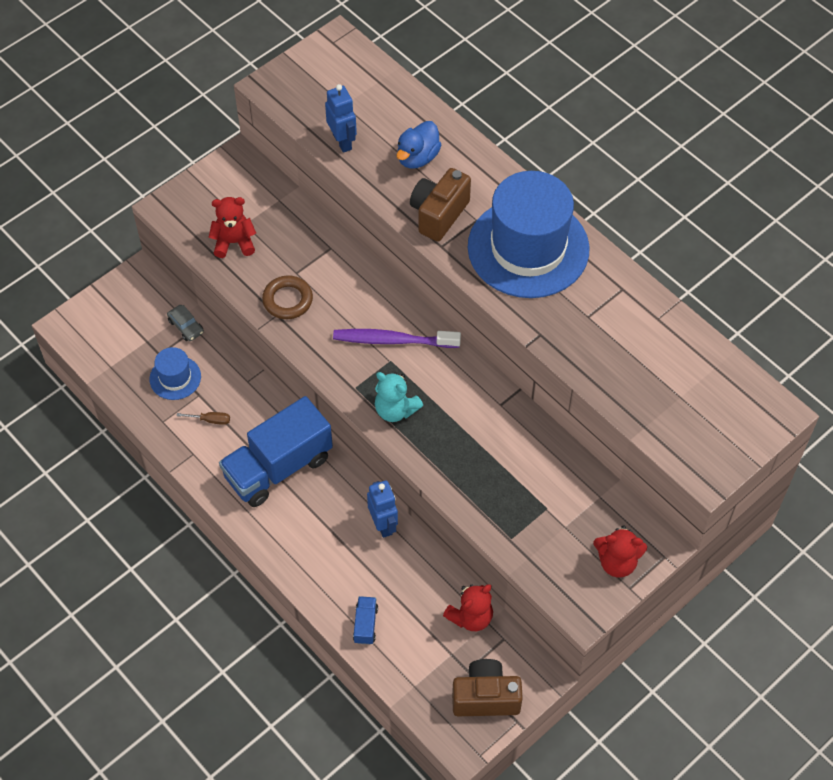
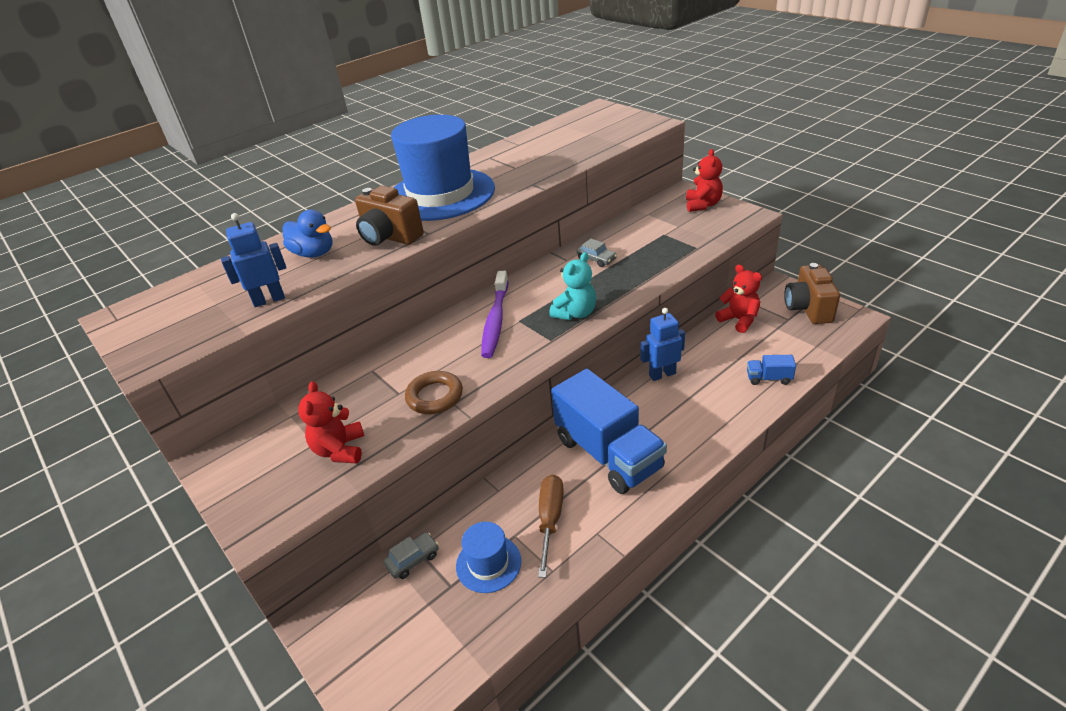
camera: 85 degrees left, 20 degrees down
brown screwdriver [177,412,230,425] -> brown screwdriver [538,475,564,578], size x1.79
none -> grey car [576,239,617,267]

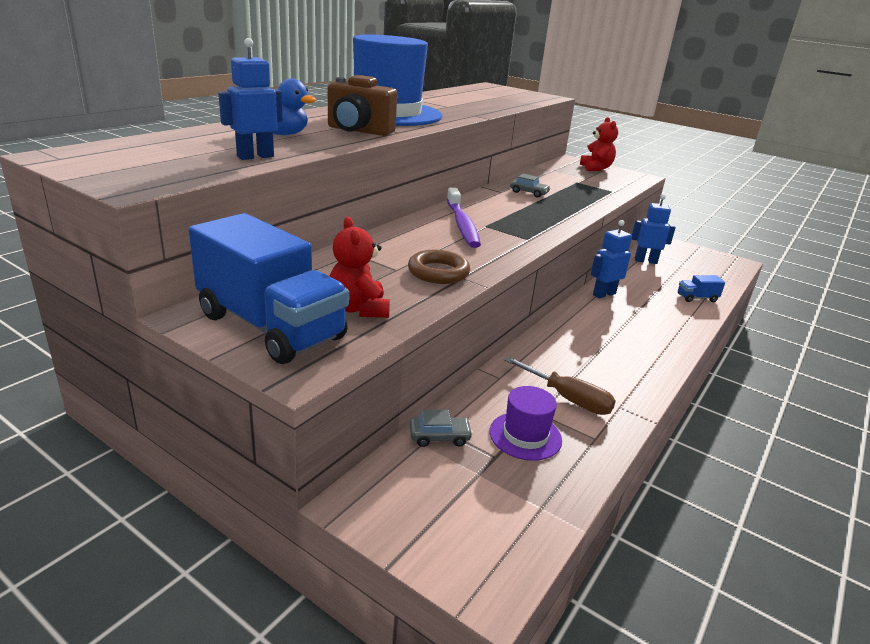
camera: 20 degrees left, 10 degrees down
grey car [383,532,439,579] -> grey car turned 45 degrees clockwise [410,410,473,447]
blue hat [456,522,521,593] -> purple hat [489,386,562,461]
brown screwdriver [538,475,564,578] -> brown screwdriver turned 135 degrees clockwise [504,356,616,415]
turquoise teddy bear [549,252,596,320] -> none
blue truck [551,369,667,494] -> blue truck moved to [189,213,349,364]
red teddy bear [715,265,762,333] -> blue robot [632,194,676,264]
brown camera [784,263,840,324] -> none

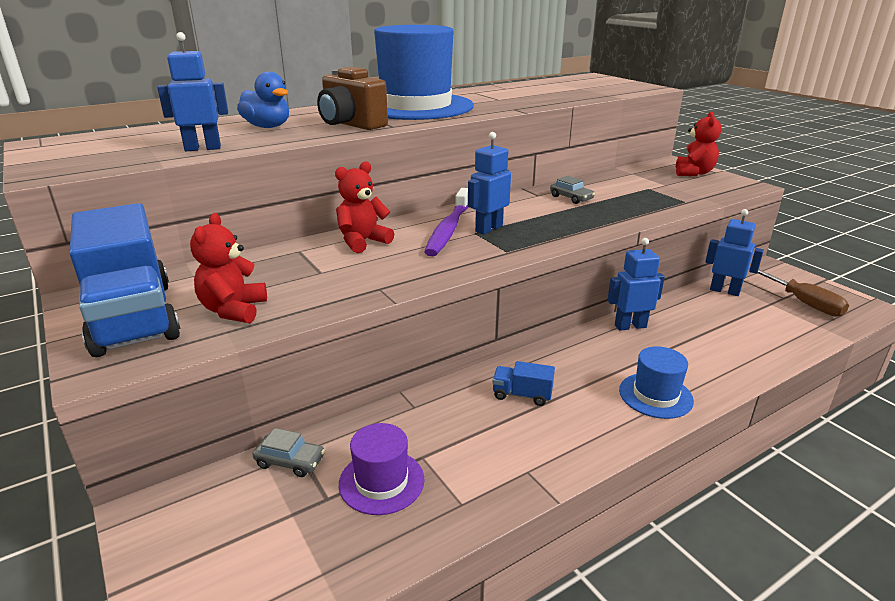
camera: 25 degrees right, 0 degrees up
brown ring [408,250,470,284] -> none
brown screwdriver [504,356,616,415] -> brown screwdriver moved to [749,268,849,317]
blue truck [678,275,725,302] -> blue truck moved to [492,361,555,406]
none -> red teddy bear [335,162,394,253]
none -> blue robot [468,132,511,235]
none -> blue hat [619,346,694,419]

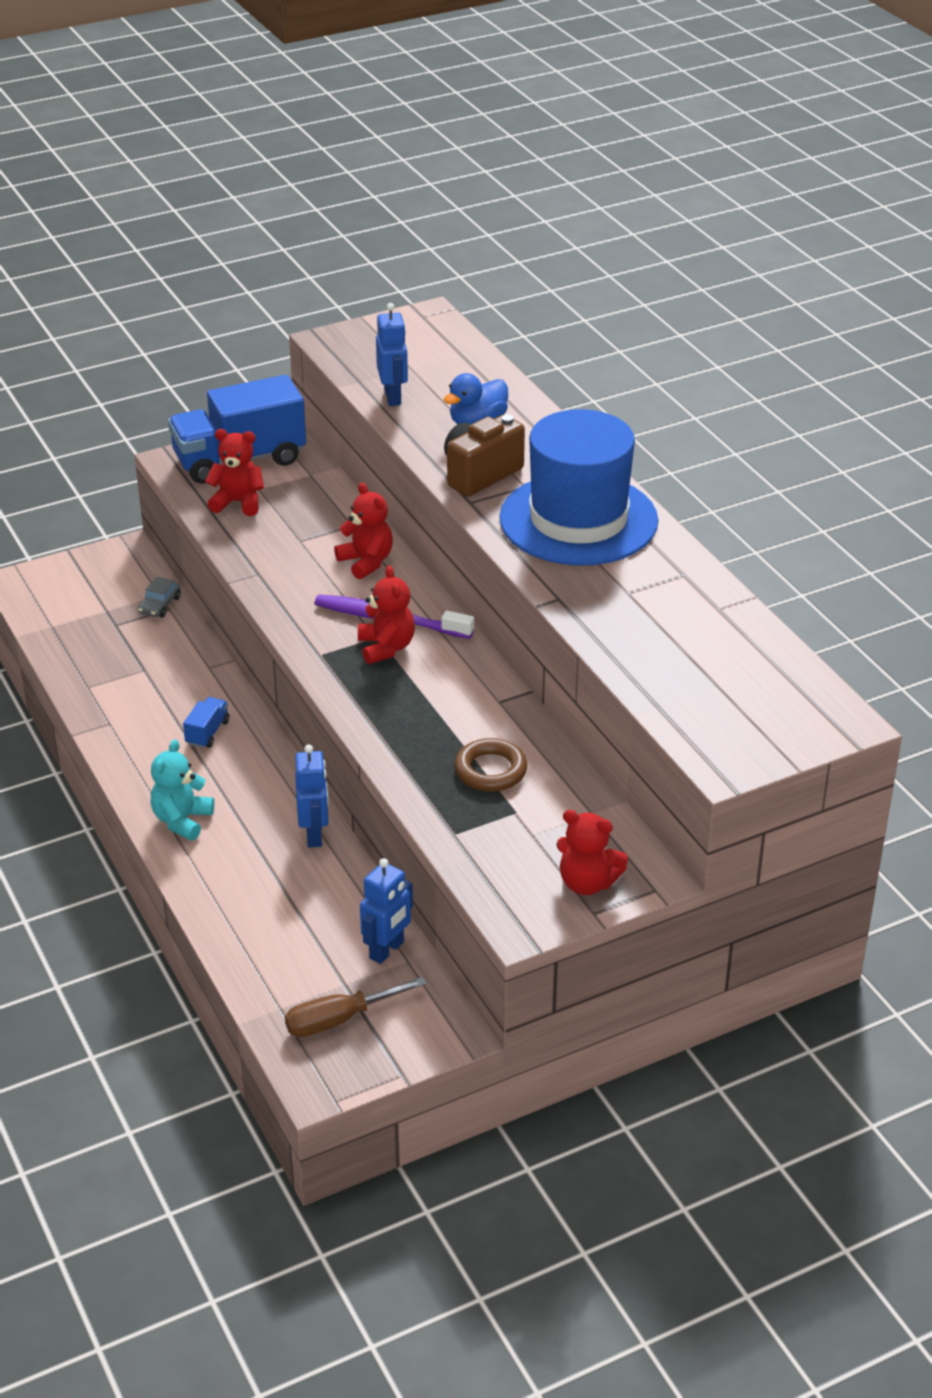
camera: 95 degrees right, 10 degrees up
purple hat [339,423,425,515] -> none
blue robot [468,132,511,235] -> red teddy bear [358,566,415,664]
grey car [550,176,595,204] -> none
blue hat [619,346,694,419] -> turquoise teddy bear [151,739,214,841]
none -> brown ring [454,738,528,792]

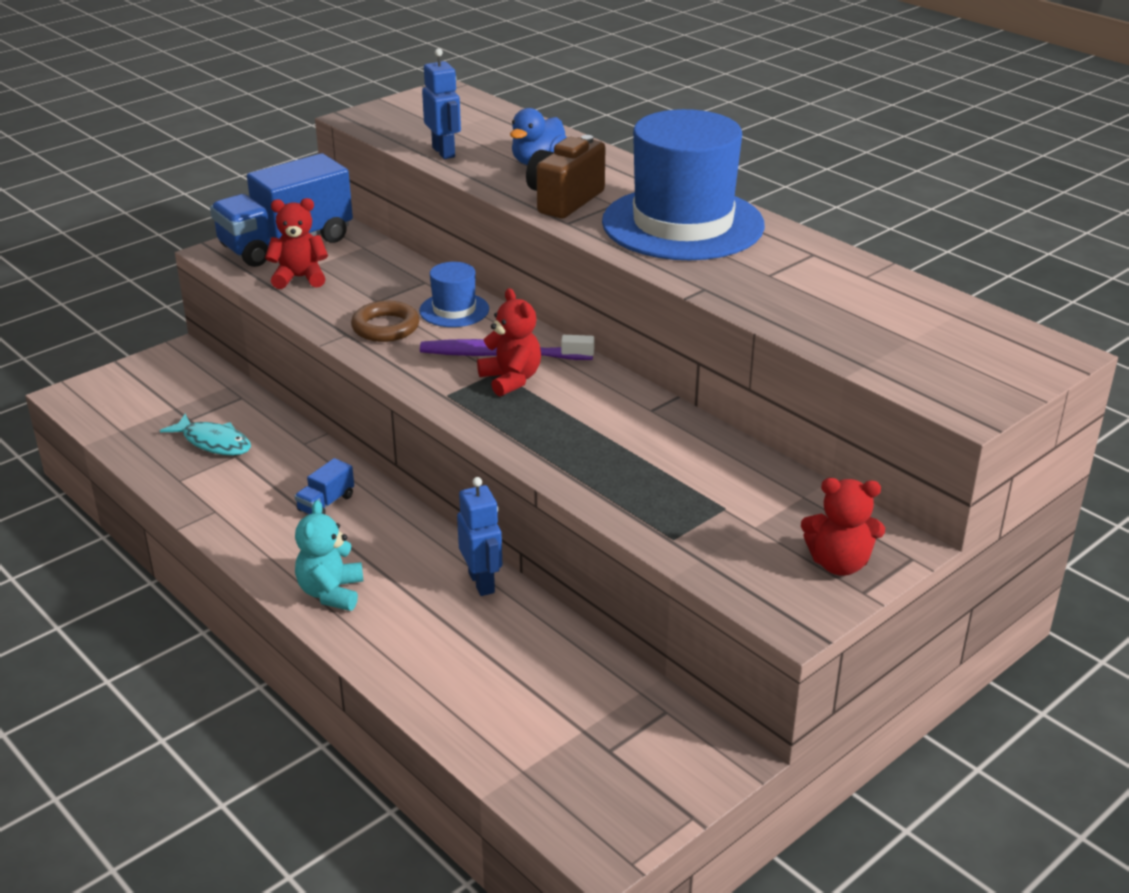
camera: 15 degrees left, 5 degrees down
grey car [137,577,181,618] -> none
blue truck [183,697,229,748] -> blue truck turned 150 degrees counterclockwise [294,458,354,514]
brown screwdriver [285,977,427,1037] -> none
red teddy bear [334,483,393,579] -> blue hat [419,262,489,327]
blue robot [360,858,413,964] -> none
brown ring [454,738,528,792] -> brown ring moved to [351,301,419,342]
none -> turquoise fish [160,413,251,455]

